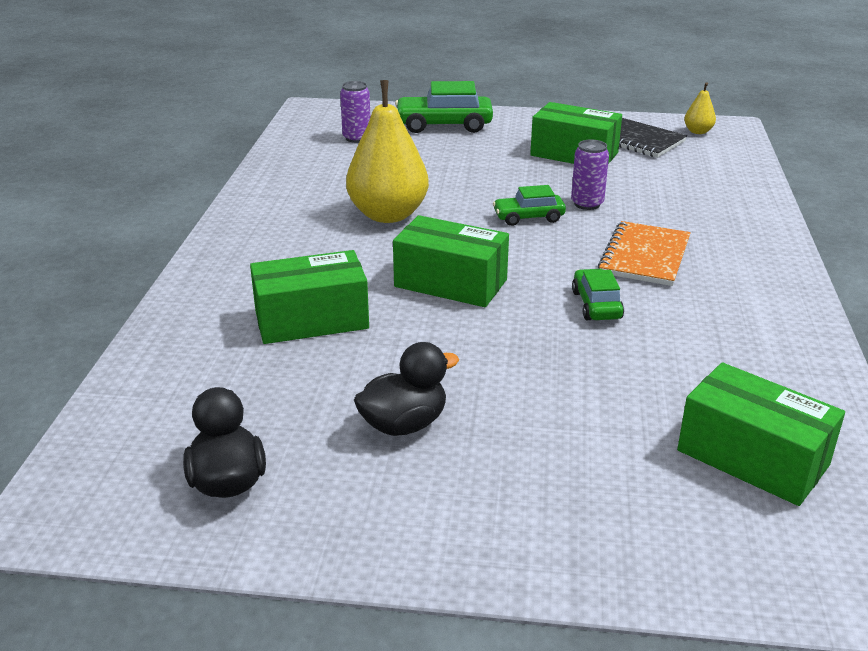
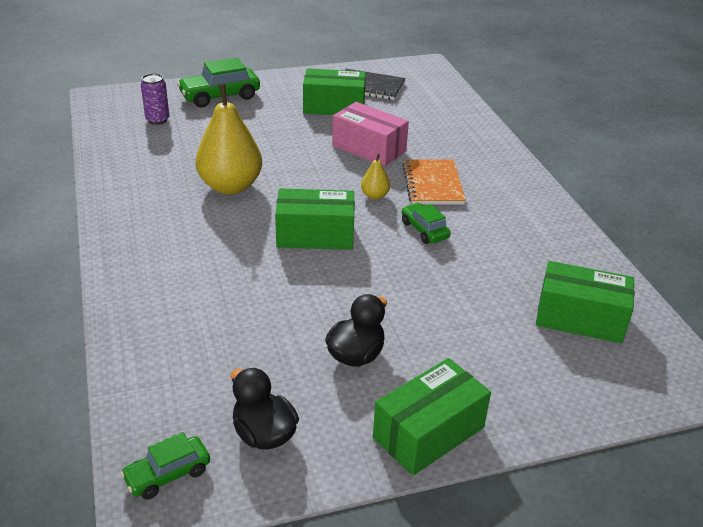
camera: 25 degrees left, 5 degrees up
green box [250,250,369,344] -> green box moved to [373,358,491,476]
green car [493,185,566,226] -> green car moved to [120,432,210,499]
purple can [571,140,609,210] -> pink box [332,102,409,167]
yellow pear [684,82,716,134] -> yellow pear moved to [361,154,390,200]

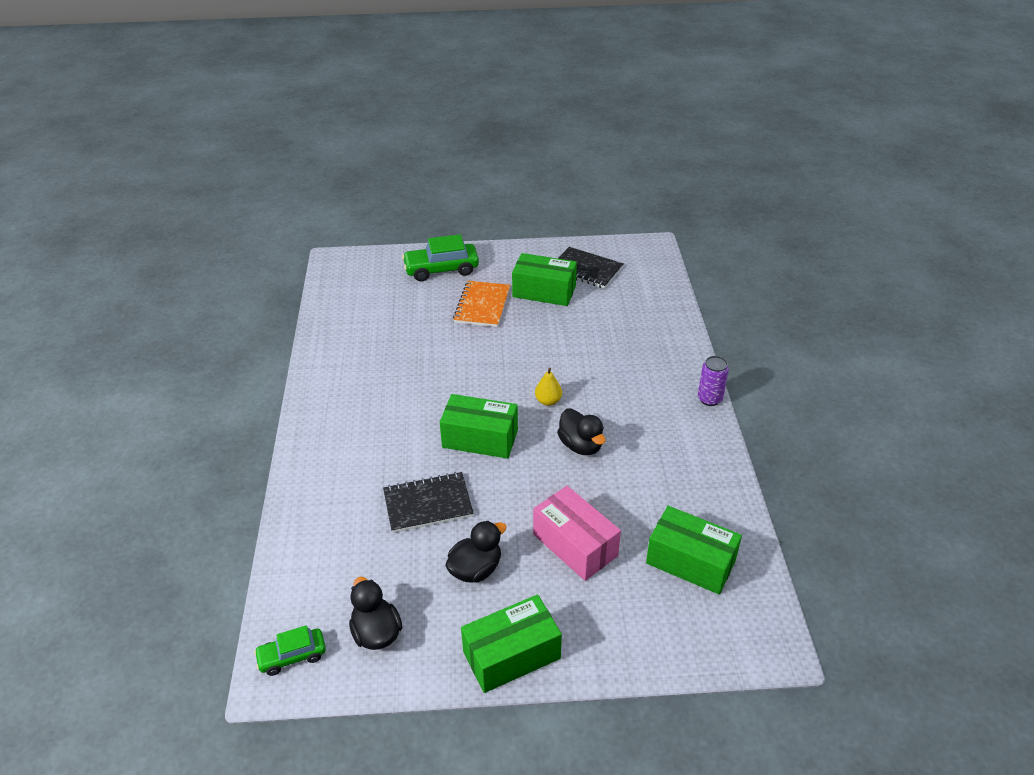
camera: 15 degrees right, 5 degrees up
purple can [141,73,169,125] -> purple can moved to [698,356,729,406]
yellow pear [195,84,262,194] -> none
pink box [332,102,409,167] -> pink box moved to [533,486,621,581]
orange notebook [402,159,466,205] -> orange notebook moved to [453,281,510,327]
green car [402,203,451,244] -> black duck [557,408,606,455]
none -> black notebook [383,472,474,533]

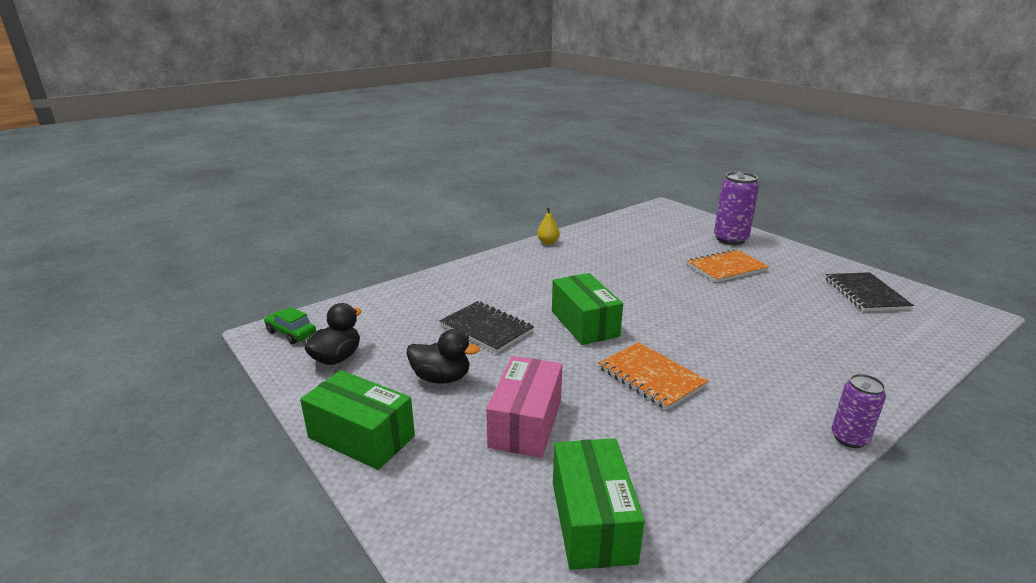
camera: 55 degrees right, 15 degrees down
green car [402,234,479,281] -> purple can [714,172,759,245]
green box [512,253,577,306] -> none
yellow pear [535,368,562,406] -> yellow pear moved to [537,207,560,245]
black duck [557,408,606,455] -> orange notebook [598,342,708,410]

